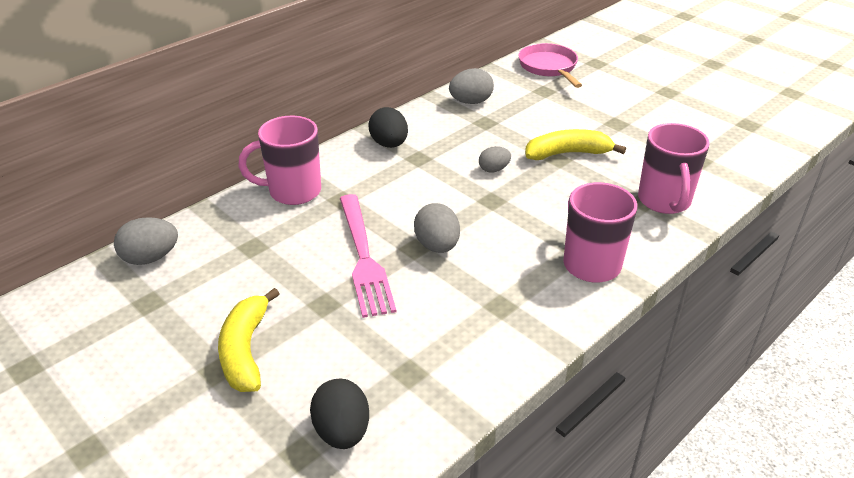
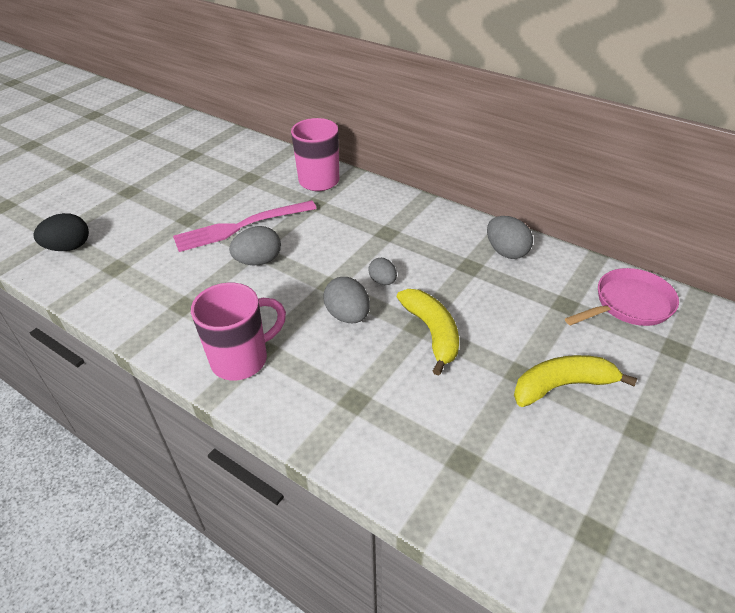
camera: 80 degrees right, 5 degrees up
grey egg [114,217,178,265] -> grey egg moved to [323,277,370,323]
yellow banana [218,288,280,392] -> yellow banana moved to [514,355,637,407]
black egg [368,107,408,148] -> none
pink mug [638,123,710,214] -> none

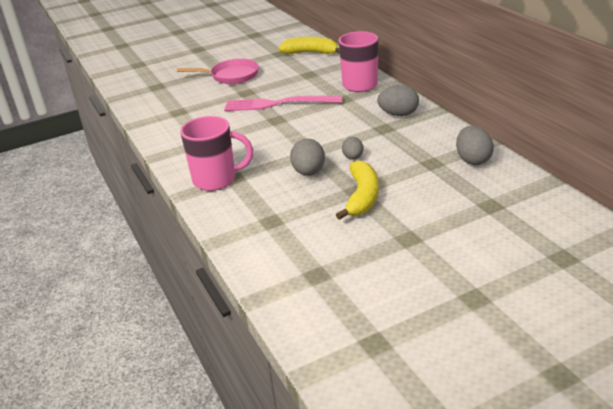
camera: 30 degrees right, 10 degrees down
black egg [33,213,89,251] -> none
grey egg [229,226,281,265] -> grey egg moved to [377,85,419,116]
yellow banana [514,355,637,407] -> yellow banana moved to [278,37,340,54]
pink pan [565,268,679,326] -> pink pan moved to [177,59,259,84]

